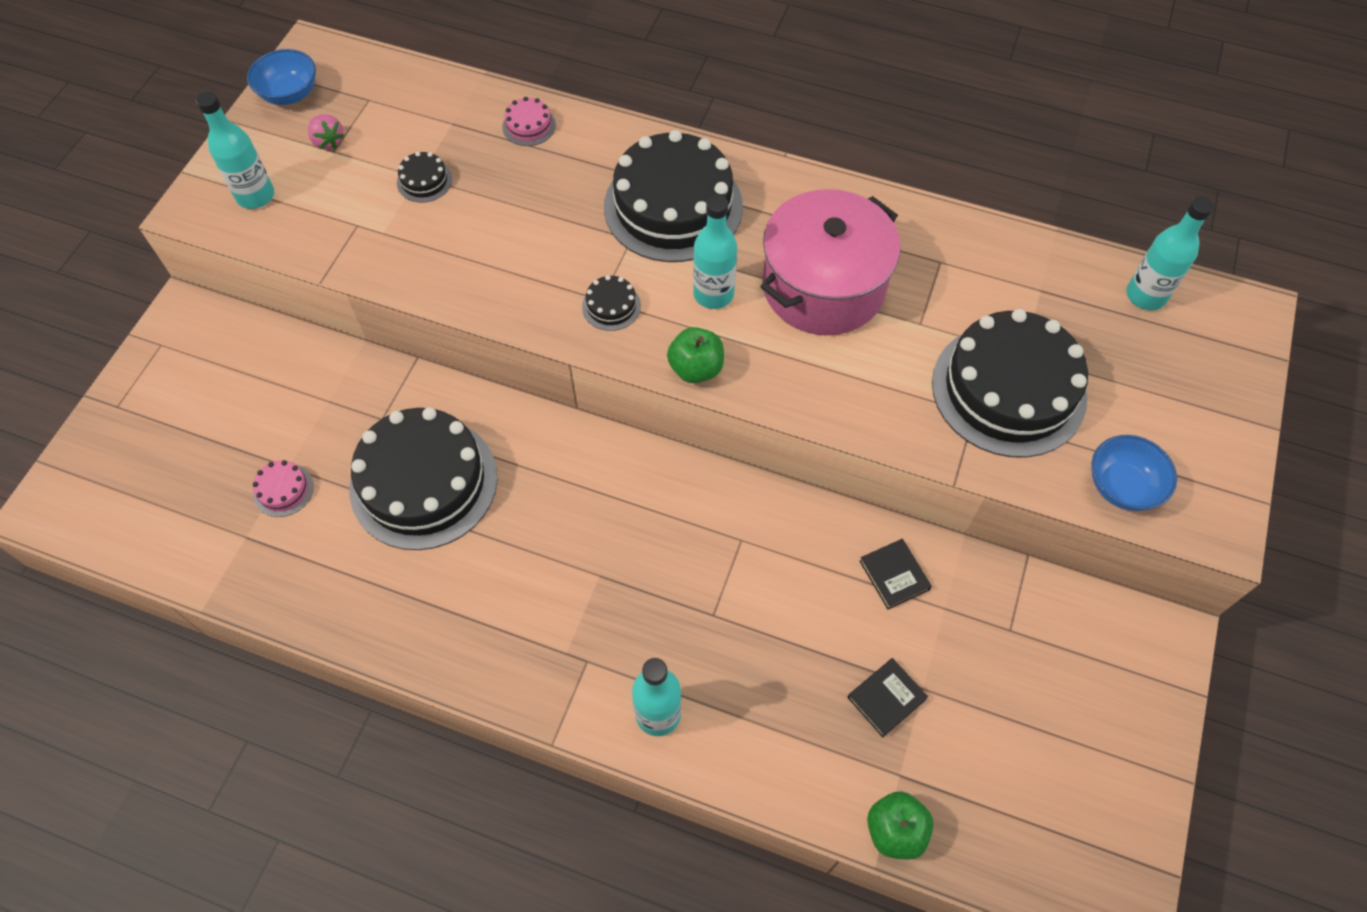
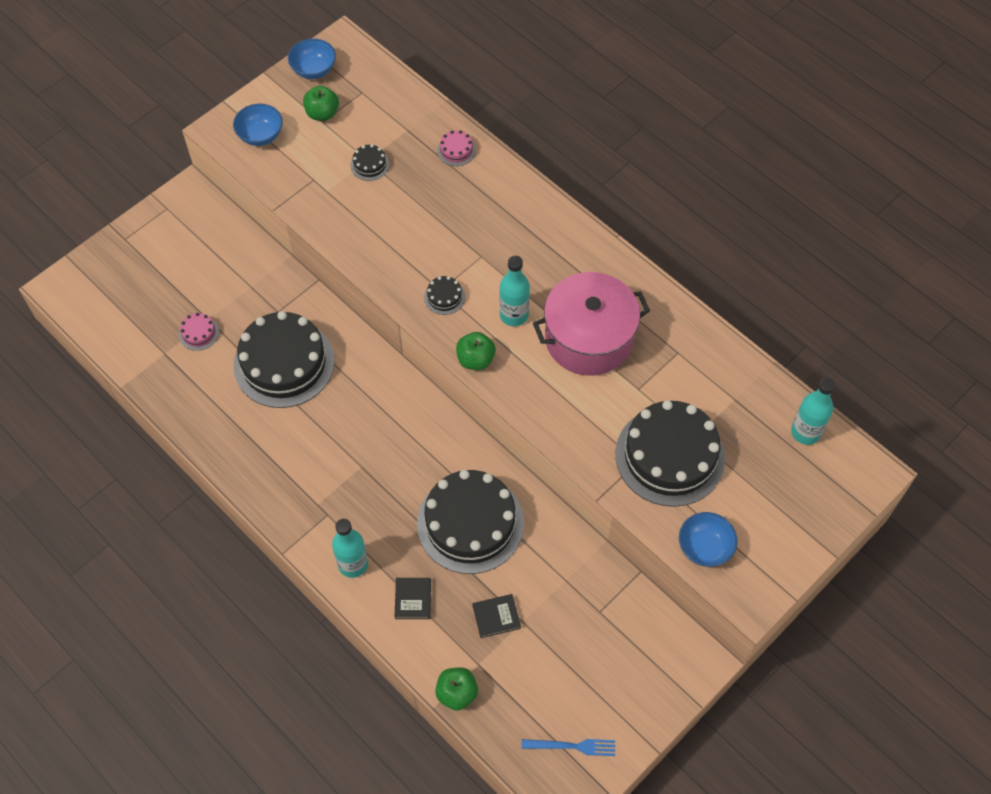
camera: 25 degrees right, 0 degrees up
turquoise bottle [196,91,274,209] -> blue bowl [233,103,283,146]
pink strawberry [308,114,345,149] -> green apple [303,86,339,121]
black cake [604,130,743,262] -> black cake moved to [417,470,524,574]
black book [859,539,932,609] -> black book moved to [395,578,431,619]
none -> blue fork [522,739,615,756]

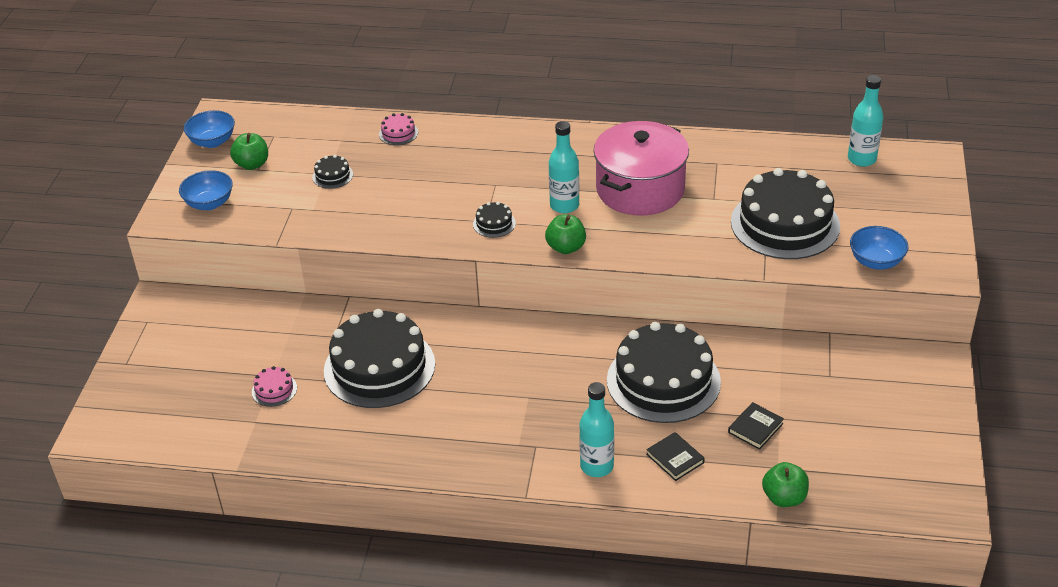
camera: 35 degrees left, 20 degrees down
blue fork [522,739,615,756] -> none

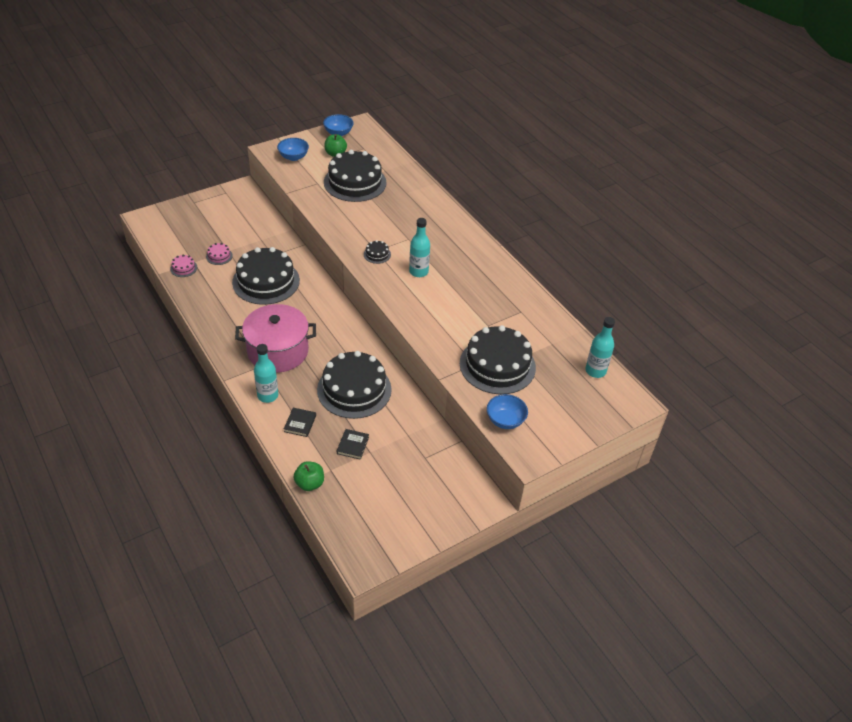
camera: 45 degrees right, 5 degrees up
black cake [312,155,353,189] -> black cake [324,150,387,202], size x2.49
pink cake [379,113,418,145] -> pink cake moved to [170,254,197,277]
green apple [545,215,586,254] -> none
pink pot [594,121,689,216] -> pink pot moved to [235,304,316,373]
black book [728,402,784,450] -> black book turned 75 degrees counterclockwise [337,429,369,460]

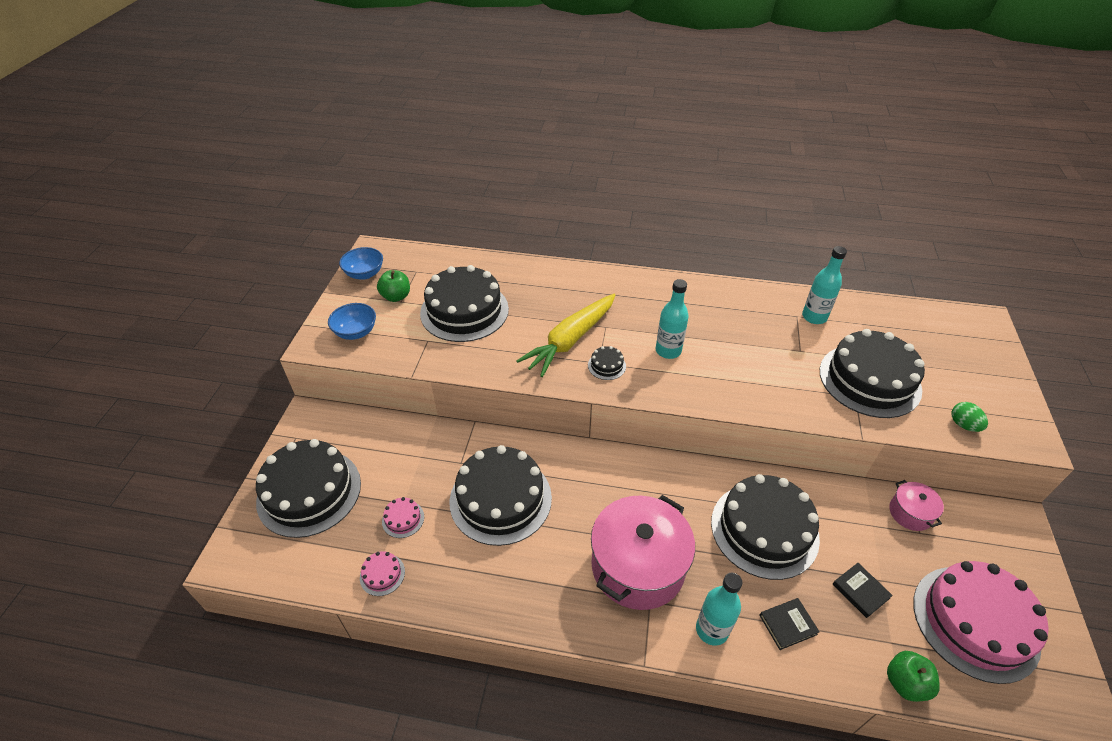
camera: 45 degrees left, 0 degrees up
black book [284,408,316,437] -> black book turned 75 degrees counterclockwise [759,598,820,650]
blue bowl [487,394,528,429] -> green egg [952,402,988,432]
turquoise bottle [585,317,615,378] -> turquoise bottle moved to [802,246,847,324]
none -> black cake [256,439,361,538]
none -> yellow carrot [516,294,616,377]
none -> pink pot [889,480,944,531]
none -> pink cake [913,561,1049,684]

